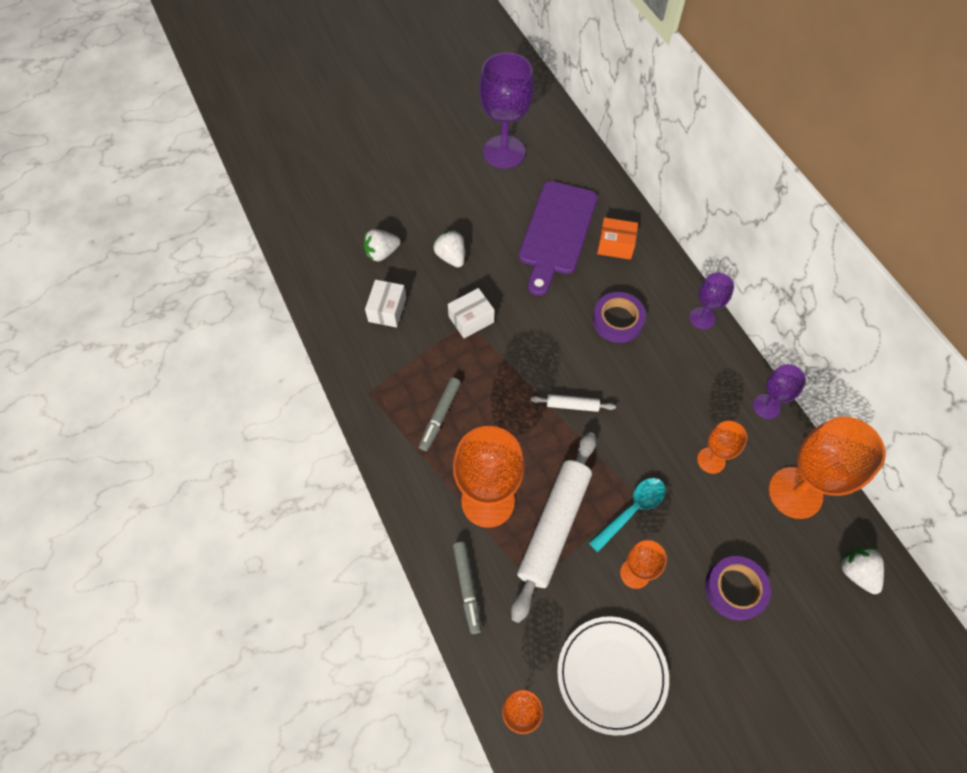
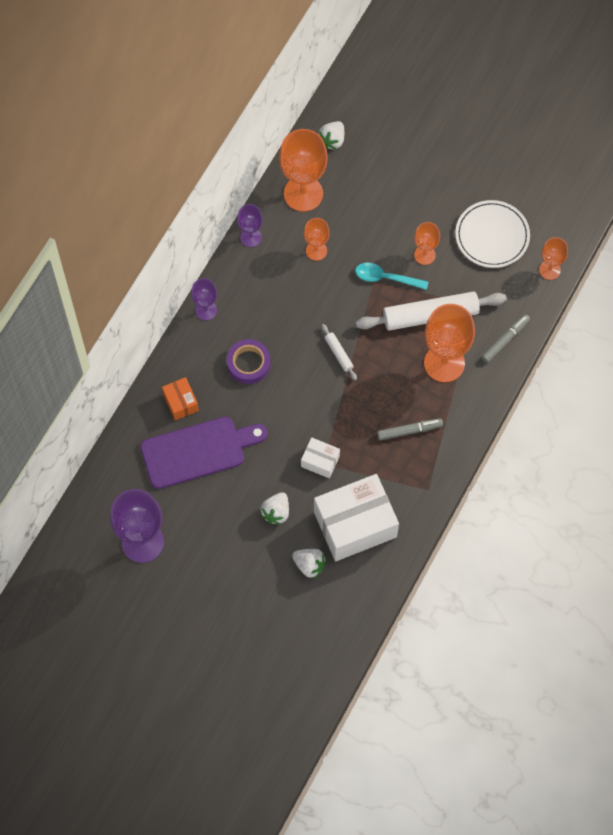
camera: 125 degrees left, 5 degrees up
white box [365,280,406,327] -> white box [314,474,399,561], size x2.12
purple tape [705,556,771,621] -> none

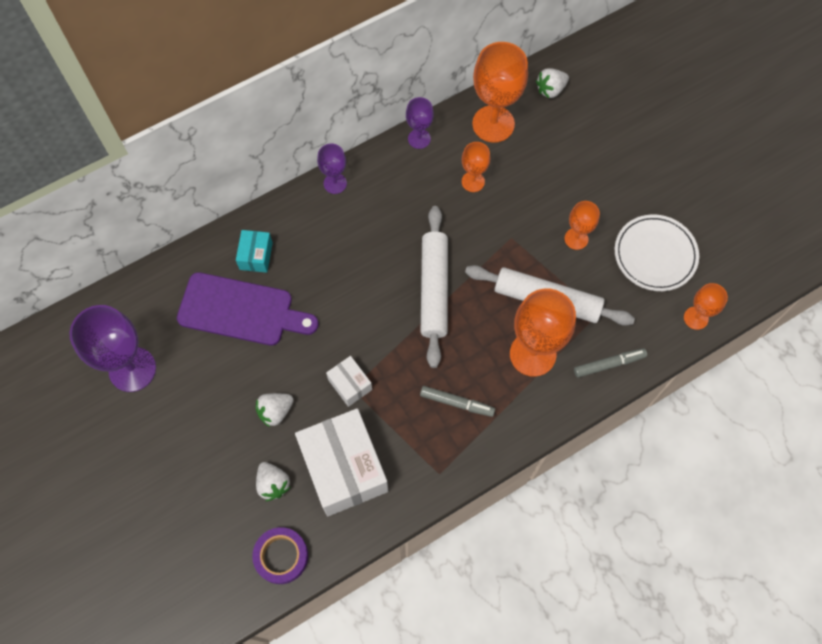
camera: 30 degrees right, 0 degrees up
orange box [162,377,199,420] -> turquoise box [236,230,273,273]
purple tape [227,339,271,384] -> purple tape moved to [252,527,308,584]
white box [314,474,399,561] -> white box turned 60 degrees clockwise [295,408,388,516]
white rolling pin [321,324,357,380] -> white rolling pin [421,206,448,368], size x2.25
turquoise spoon [355,262,429,290] -> none

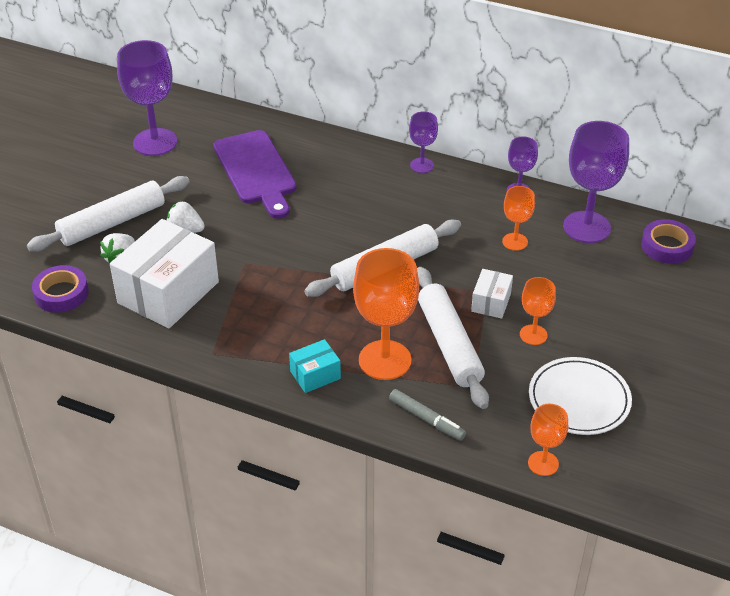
camera: 55 degrees right, 25 degrees down
turquoise box [236,230,273,273] -> turquoise box moved to [289,339,341,393]
white box [326,356,372,407] -> white box moved to [471,269,513,319]
grey marker [420,386,495,417] -> none
orange goblet [472,42,528,143] -> purple goblet [563,121,629,243]
white strawberry [536,68,569,98] -> purple tape [641,219,696,264]
none -> white rolling pin [27,176,190,252]

